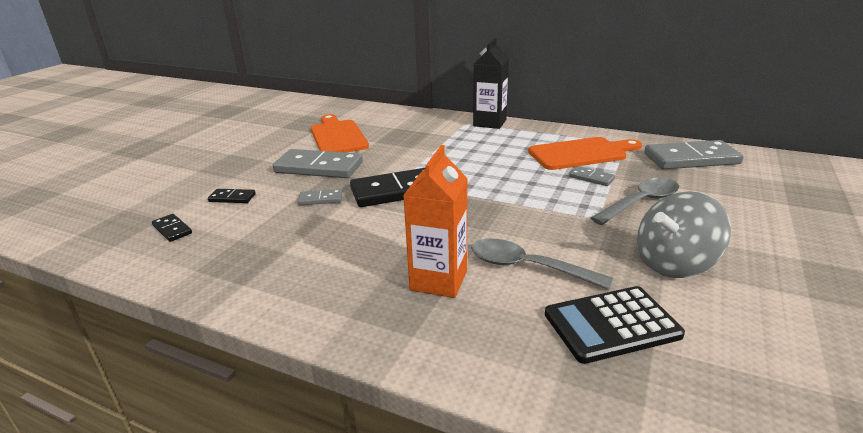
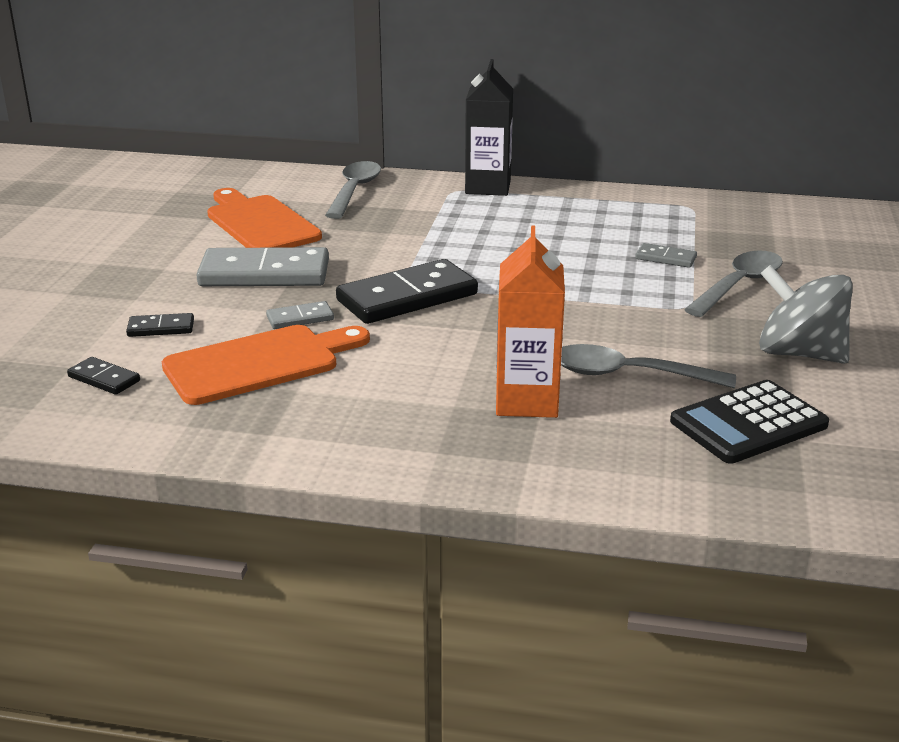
camera: 15 degrees left, 0 degrees up
orange cutting board [528,137,642,170] -> orange cutting board moved to [162,325,370,405]
grey spinning top [637,191,731,278] -> grey spinning top turned 75 degrees clockwise [759,265,853,363]
grey domino [644,140,744,169] -> none
none -> grey spoon [325,161,381,219]

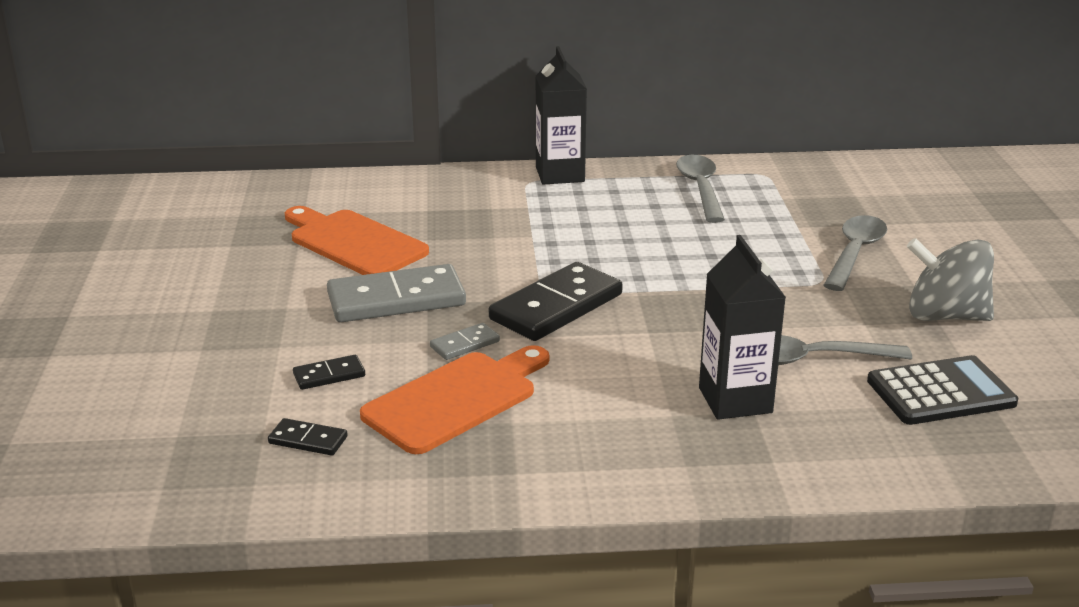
camera: 15 degrees left, 0 degrees up
grey spoon [325,161,381,219] -> grey spoon moved to [676,155,725,223]
orange carton [496,226,565,418] -> black carton [699,235,786,420]
grey domino [635,243,697,268] -> none
black calculator [670,380,829,464] -> black calculator turned 150 degrees counterclockwise [867,355,1018,425]

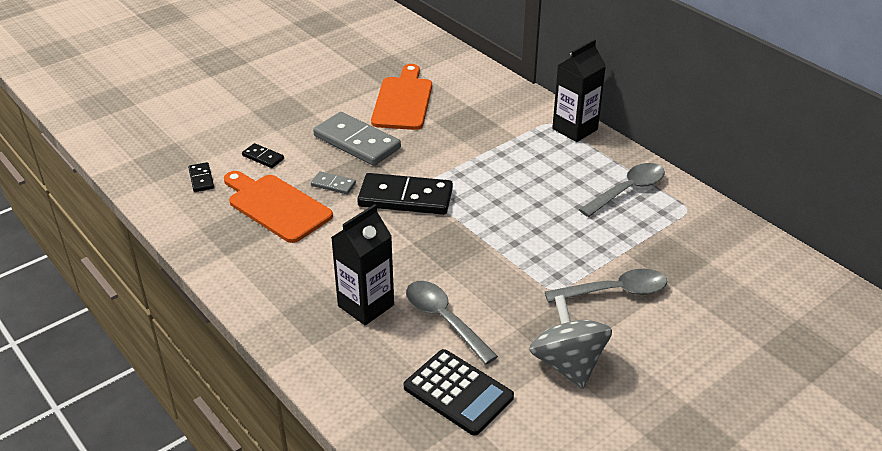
camera: 55 degrees right, 10 degrees up
orange cutting board [360,345,549,454] -> orange cutting board turned 150 degrees counterclockwise [224,171,333,243]

